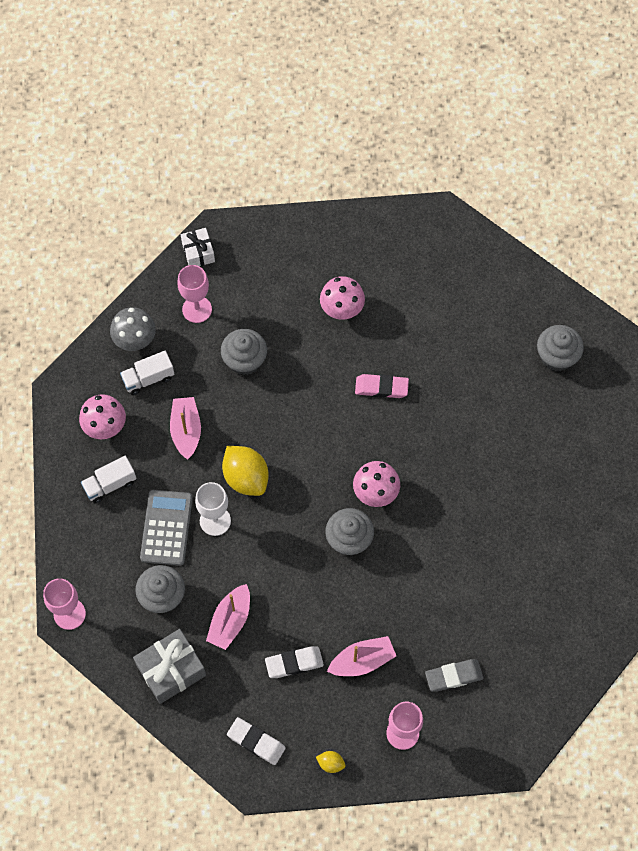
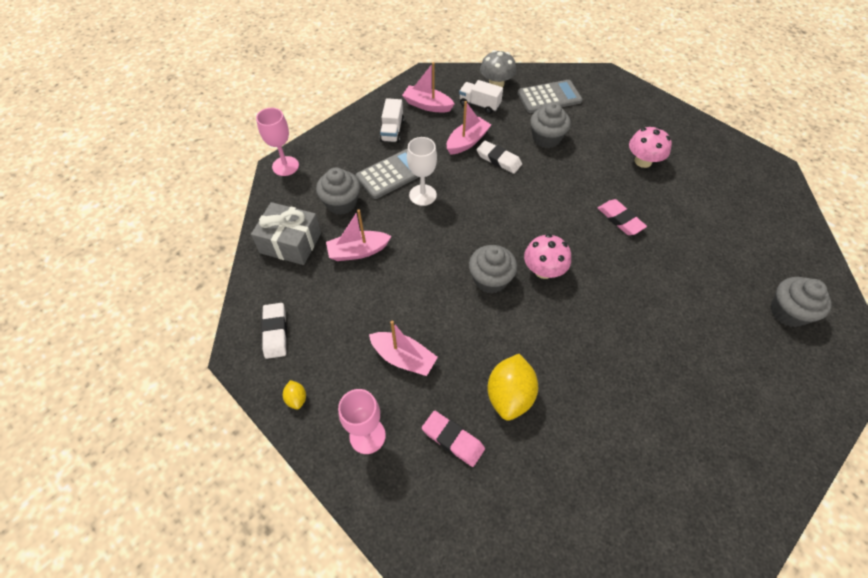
camera: 50 degrees right, 10 degrees down
pink mushroom [79,394,126,439] -> pink boat [402,62,455,112]
white truck [81,456,136,503] -> white truck turned 105 degrees counterclockwise [380,98,404,143]
pink goblet [177,265,212,323] -> grey calculator [518,80,582,113]
white gift [181,228,215,266] -> none
yellow lemon [222,446,269,496] -> yellow lemon moved to [487,354,538,421]
white eraser [265,646,324,678] -> white eraser moved to [477,141,522,174]
grey eraser [425,659,483,692] -> pink eraser [422,411,485,467]

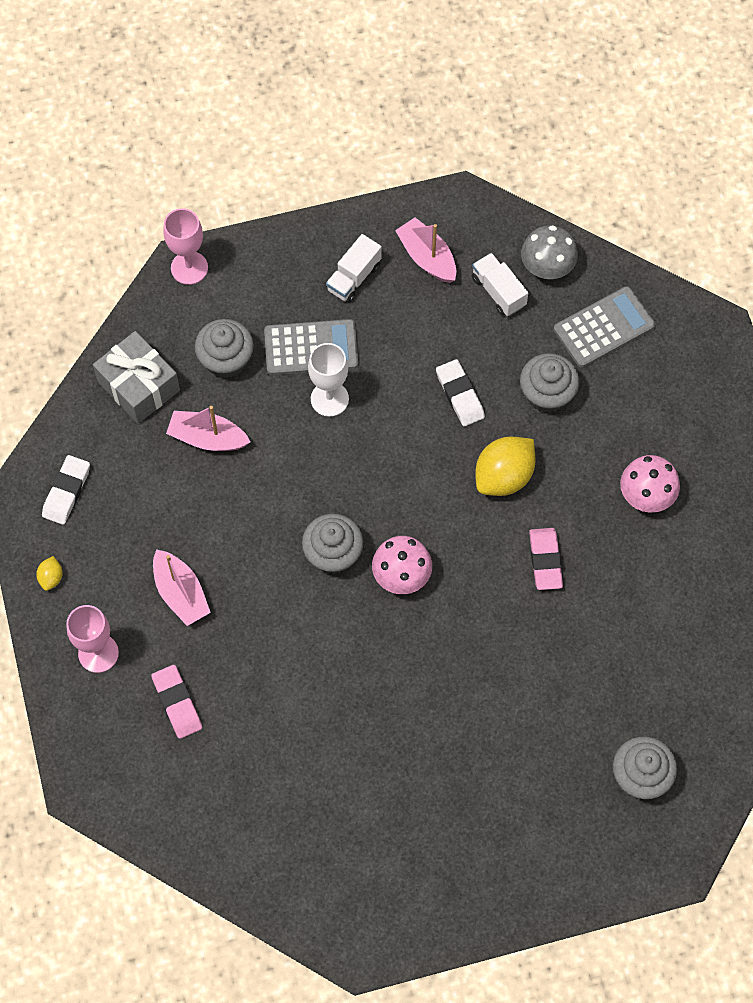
camera: 30 degrees right, 10 degrees up
pink boat [447,101,491,155] -> none
yellow lemon [487,354,538,421] -> yellow lemon moved to [475,437,536,496]
grey calculator [518,80,582,113] -> grey calculator turned 45 degrees counterclockwise [554,286,655,368]

